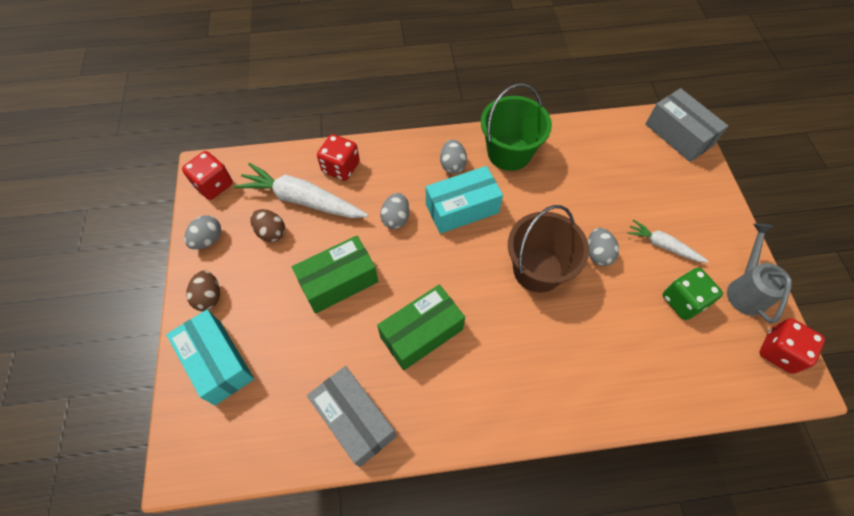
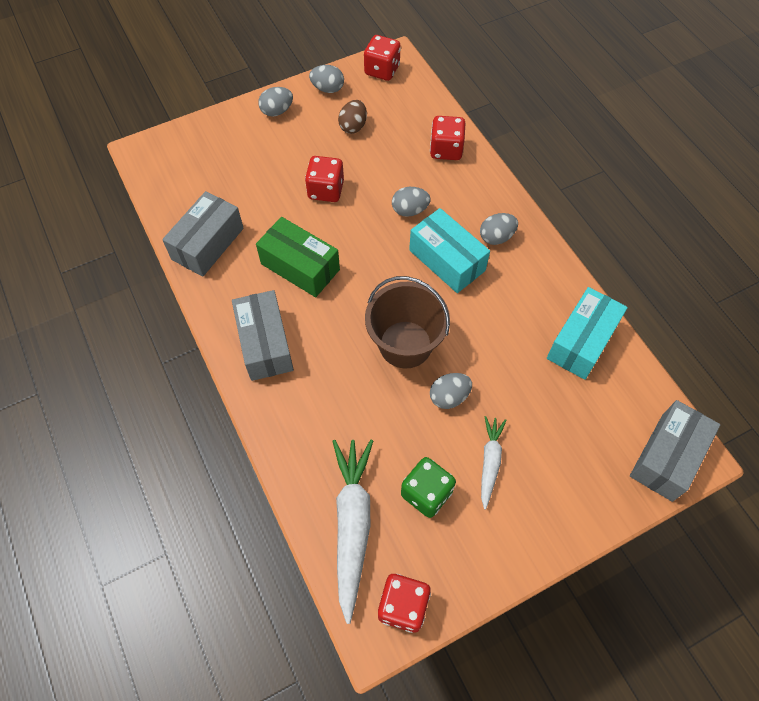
camera: 70 degrees right, 0 degrees up
turquoise box [166,310,254,405] -> turquoise box moved to [547,287,628,380]
brown egg [186,271,220,311] -> grey egg [258,87,293,117]
white carrot [234,163,368,218] -> white carrot moved to [333,440,373,624]
green box [292,236,378,314] -> red dice [305,156,344,202]
green bucket [481,83,552,171] -> none
grey watering can [727,224,792,323] -> none
none -> grey box [232,290,294,381]

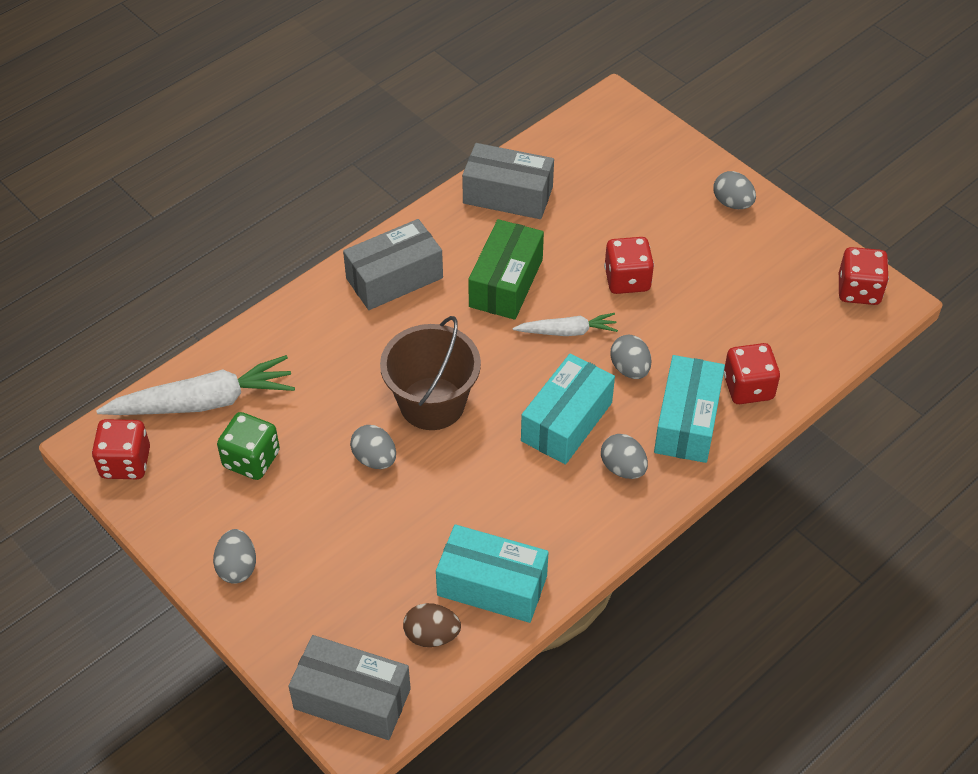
camera: 75 degrees right, 10 degrees down
grey egg [309,65,344,93] -> grey egg moved to [213,529,256,584]
brown egg [338,100,367,134] -> brown egg moved to [403,603,461,647]
white carrot [481,416,507,510] -> white carrot moved to [513,313,618,336]
none -> turquoise box [654,355,725,463]

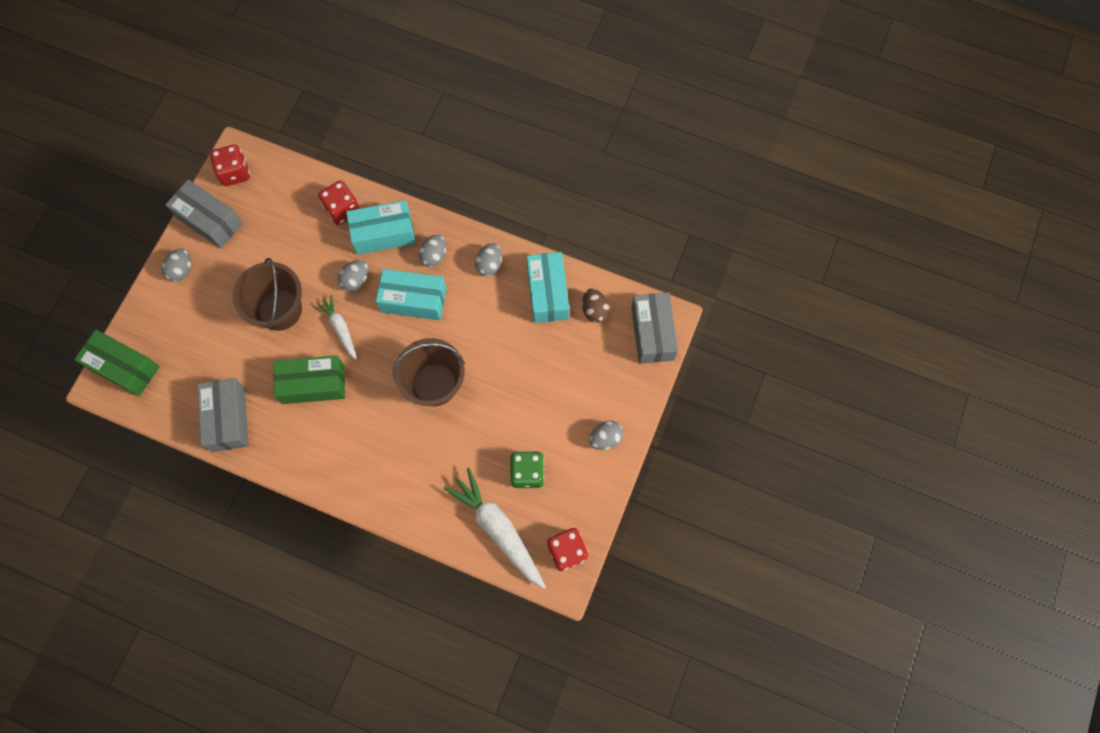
camera: 115 degrees left, 20 degrees up
grey box [343,219,443,310] -> grey box moved to [165,179,243,248]
grey egg [350,425,396,469] -> grey egg moved to [474,243,502,276]
red dice [604,237,654,294] -> brown bucket [233,258,302,331]
none -> green box [74,330,160,397]

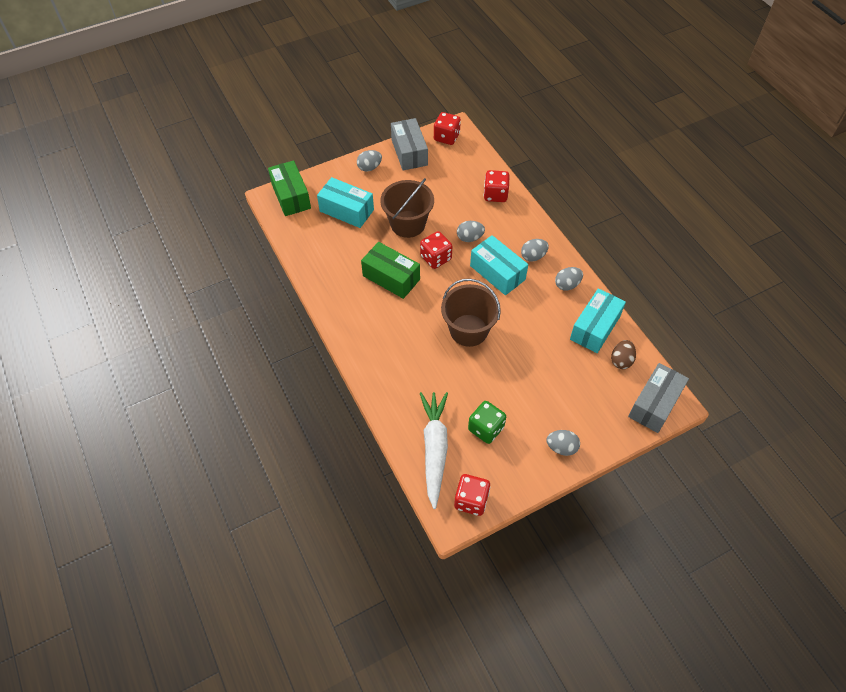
camera: 40 degrees right, 15 degrees down
grey box [198,378,249,452] -> none
white carrot [316,295,357,359] -> red dice [420,231,452,269]
turquoise box [346,200,416,255] -> turquoise box moved to [317,177,374,228]

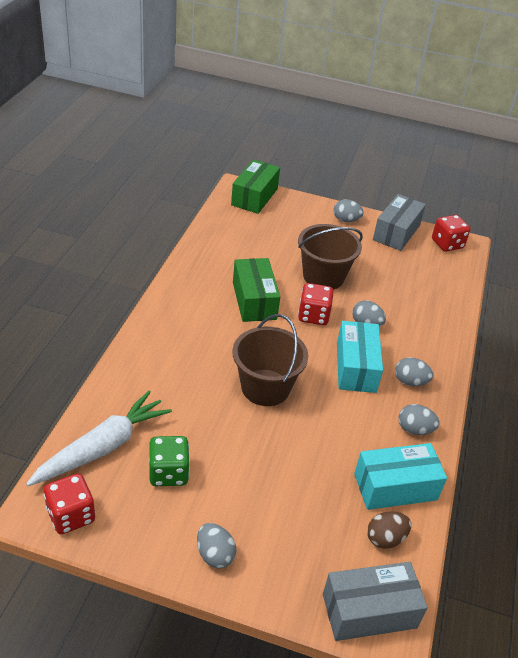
camera: 40 degrees right, 15 degrees down
turquoise box [317,177,374,228] -> none
red dice [484,170,510,202] -> none

